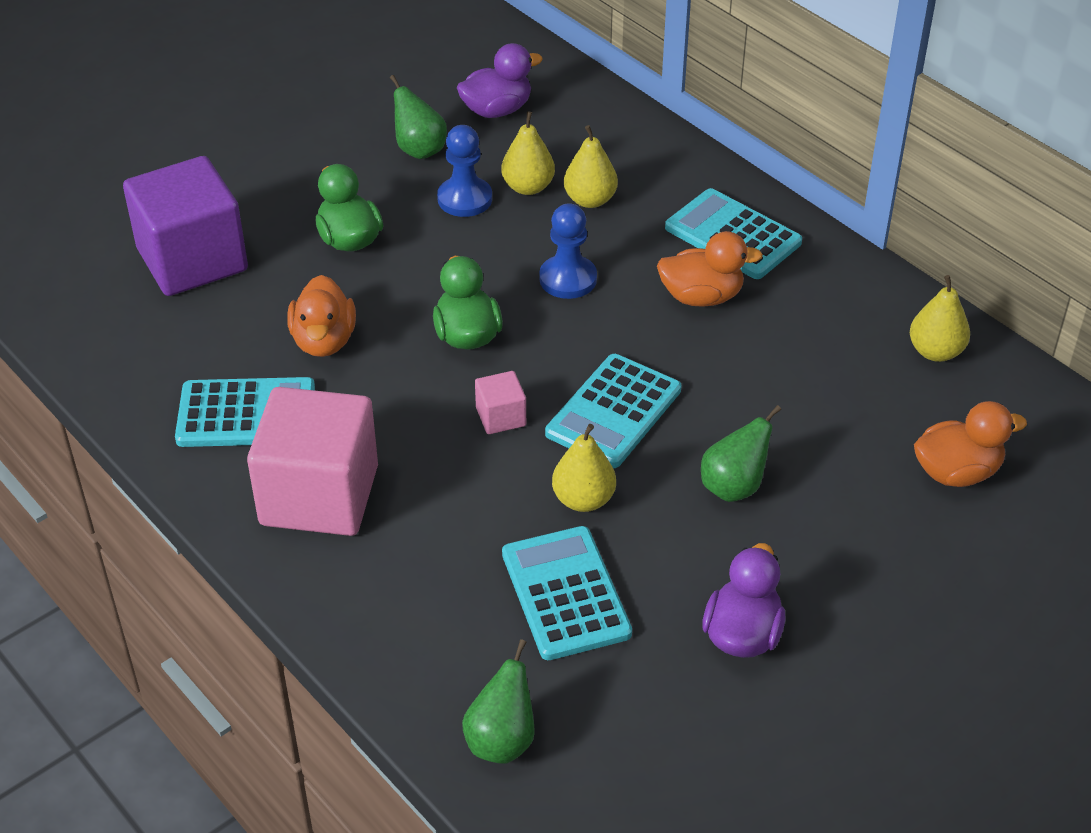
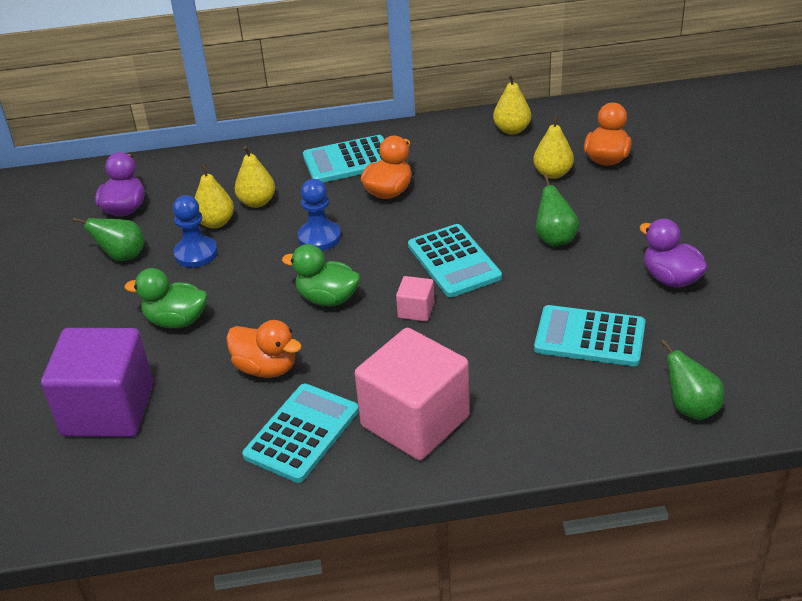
camera: 55 degrees left, 5 degrees down
yellow pear [552,424,616,512] -> yellow pear moved to [533,114,574,179]

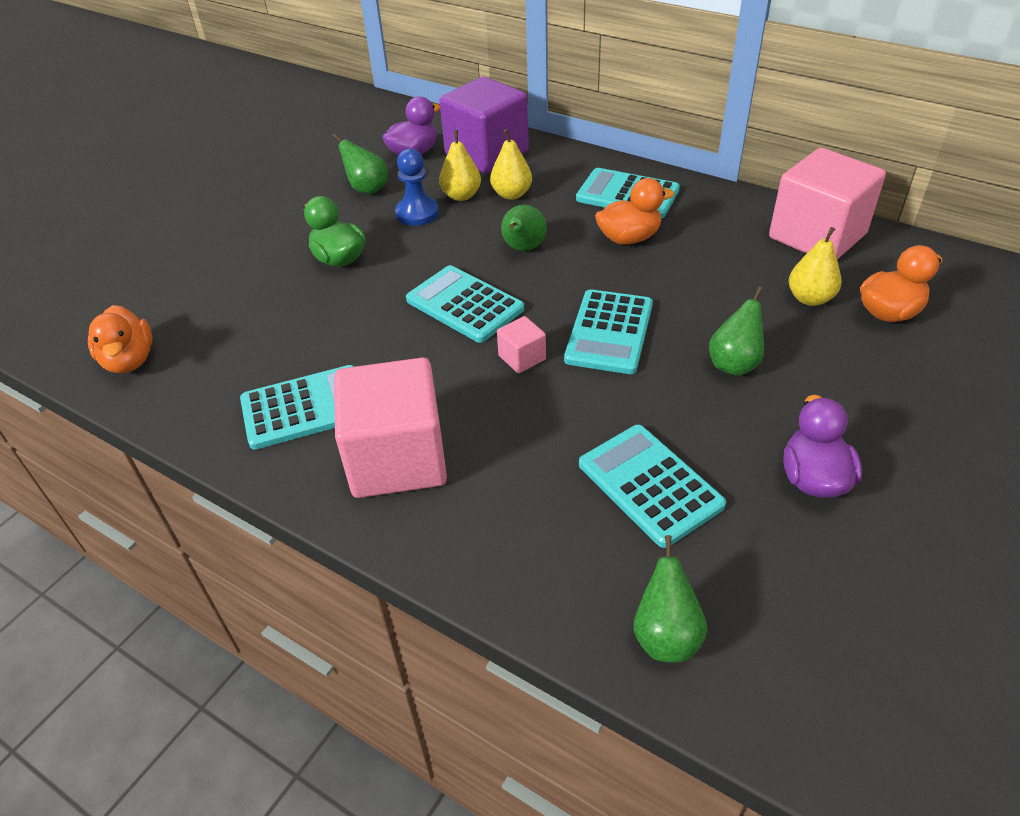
camera: 40 degrees right, 5 degrees up
purple cube [41,328,153,437] -> purple cube moved to [439,76,529,174]
orange duck [226,320,302,378] -> orange duck moved to [88,305,152,374]
green duck [282,244,361,306] -> turquoise calculator [406,265,524,343]
blue pawn [298,179,341,251] -> green pear [501,205,547,251]
yellow pear [493,74,531,135] -> pink cube [769,148,886,259]

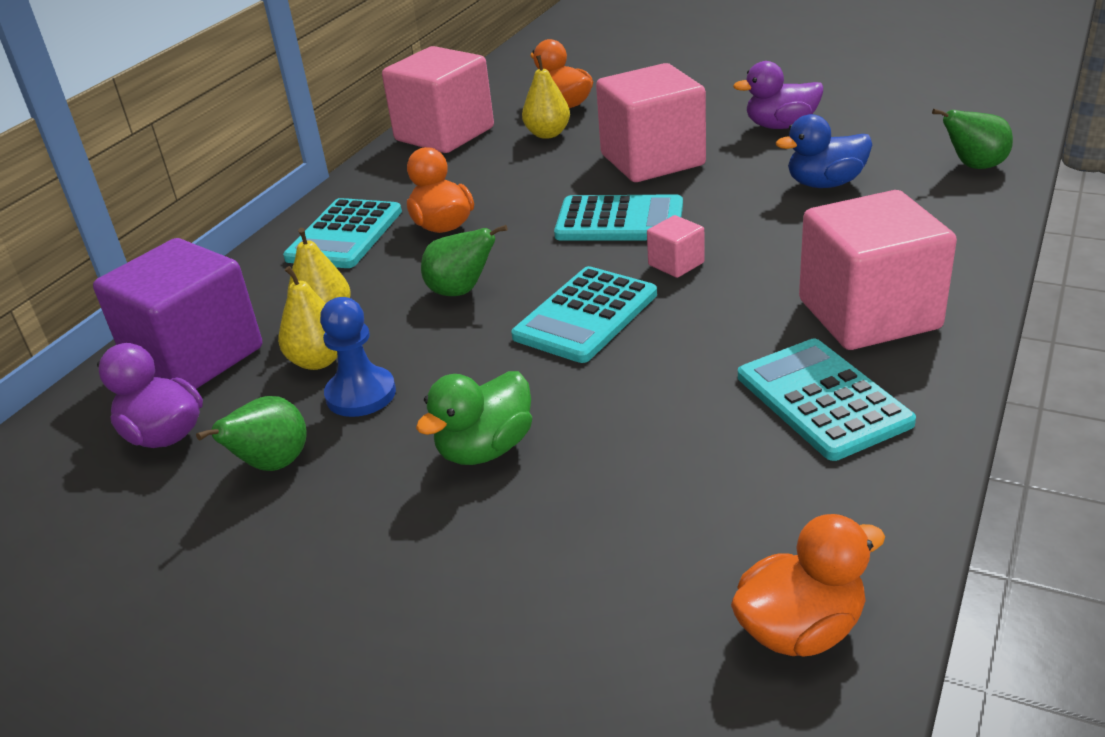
camera: 95 degrees left, 10 degrees down
turquoise calculator [579,425,726,548] -> blue duck [776,114,872,188]
green pear [709,287,764,376] -> pink cube [596,63,706,182]

